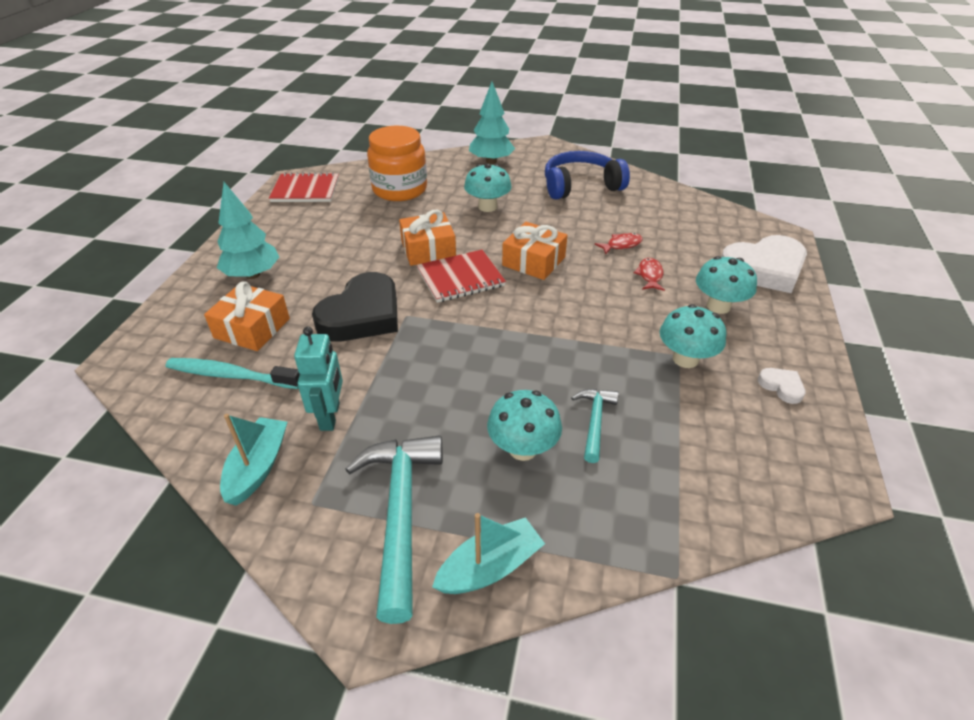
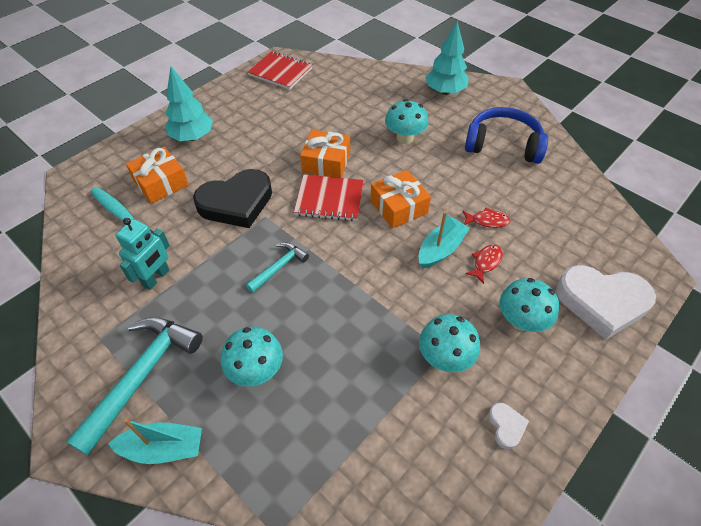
camera: 30 degrees right, 10 degrees up
turquoise boat [220,414,287,506] -> turquoise boat moved to [419,211,469,268]
orange jar [367,126,427,201] -> none
turquoise hammer [571,389,619,463] -> turquoise hammer moved to [246,243,309,293]

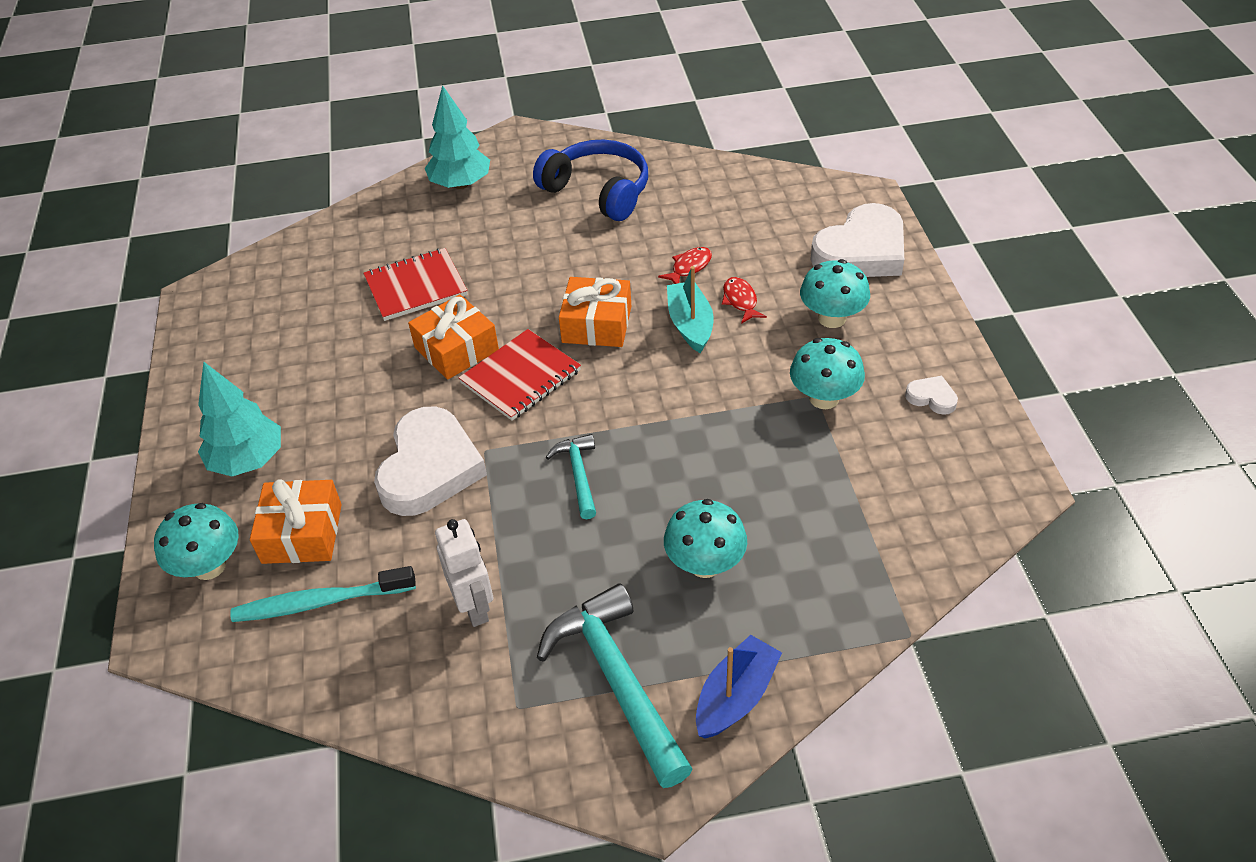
camera: 50 degrees left, 5 degrees down
turquoise boat [108,418,202,464] -> blue boat [696,635,782,739]
turquoise robot [115,218,170,290] -> white robot [435,519,493,627]
black heart [193,169,272,228] -> white heart [374,406,487,516]
red notebook [248,51,313,90] -> red notebook moved to [363,248,467,321]
turquoise mushroom [385,99,429,144] -> turquoise mushroom moved to [154,503,239,580]
blue headphones [465,107,548,164] -> blue headphones turned 75 degrees clockwise [533,140,648,221]

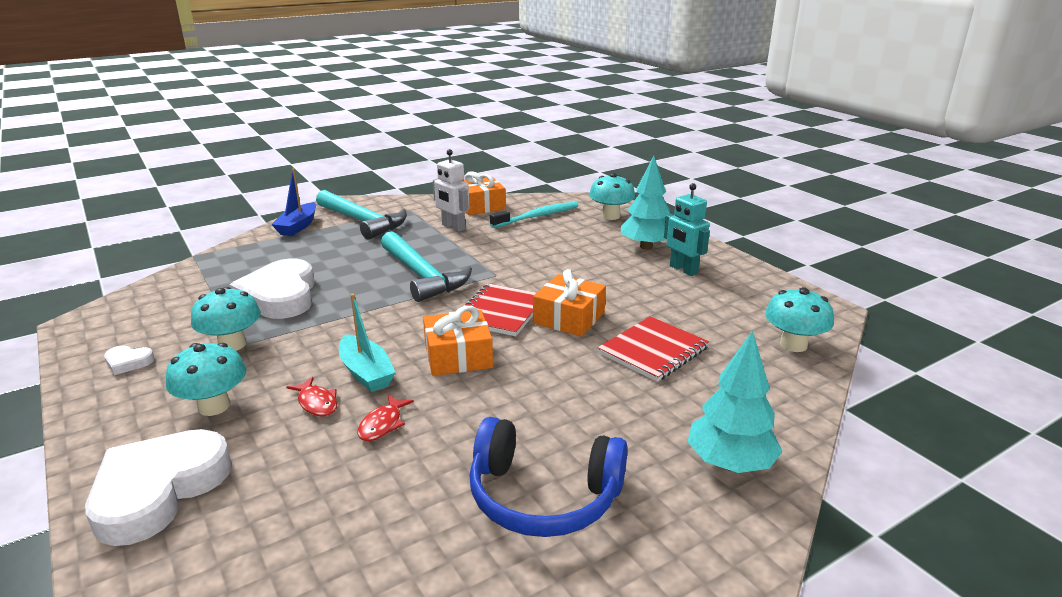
camera: 155 degrees right, 20 degrees down
orange gift [250,479,342,564] -> orange gift moved to [462,171,506,215]
white heart [374,406,487,516] -> white heart moved to [230,259,315,319]
turquoise hammer [546,434,596,519] -> turquoise hammer [381,231,472,302], size x1.88
turquoise mushroom [664,499,747,578] -> turquoise mushroom moved to [765,287,834,352]
none -> turquoise robot [664,183,710,276]

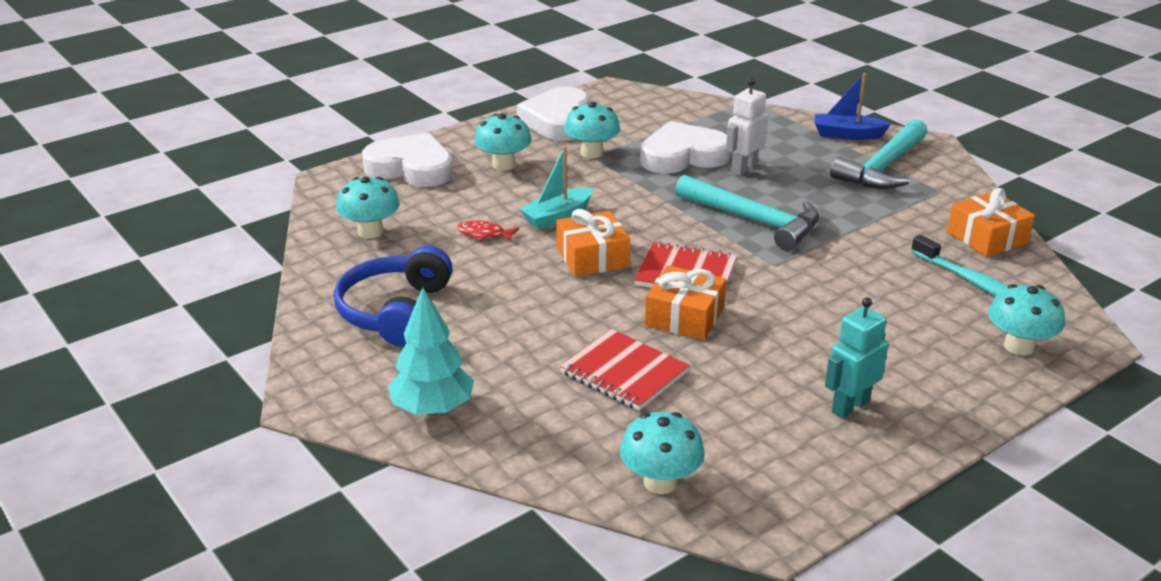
camera: 85 degrees right, 5 degrees up
white heart [104,345,154,375] -> white heart [516,87,589,141], size x2.34
red fish [287,377,337,416] -> none
turquoise hammer [381,231,472,302] -> turquoise hammer turned 105 degrees counterclockwise [675,175,819,251]
white robot [433,149,469,232] -> white robot moved to [726,78,768,176]
turquoise tree [621,156,670,250] -> none
none -> turquoise mushroom [336,177,400,239]

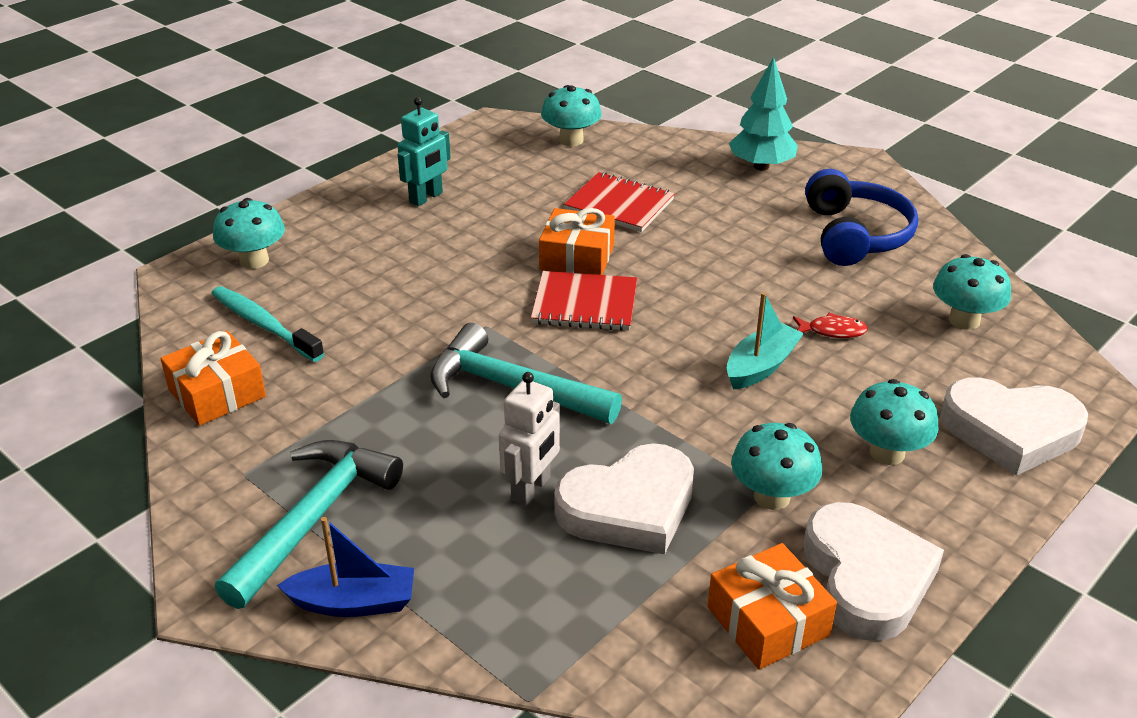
camera: 170 degrees right, 5 degrees up
orange gift [557,209,630,277] -> orange gift moved to [708,543,837,670]

